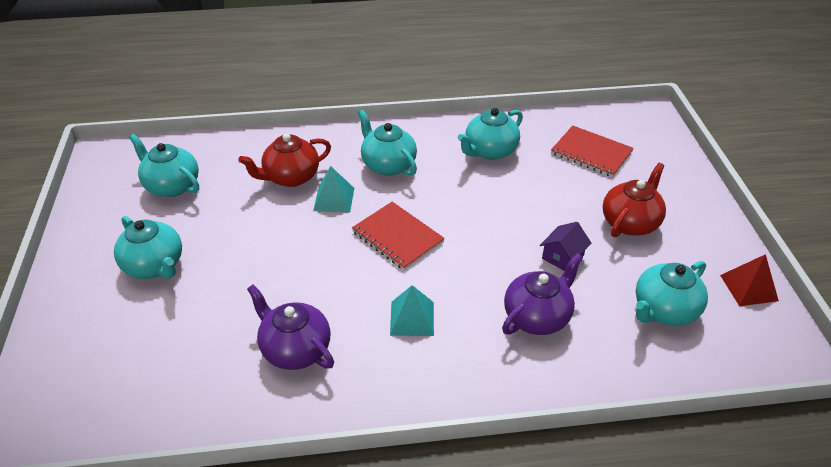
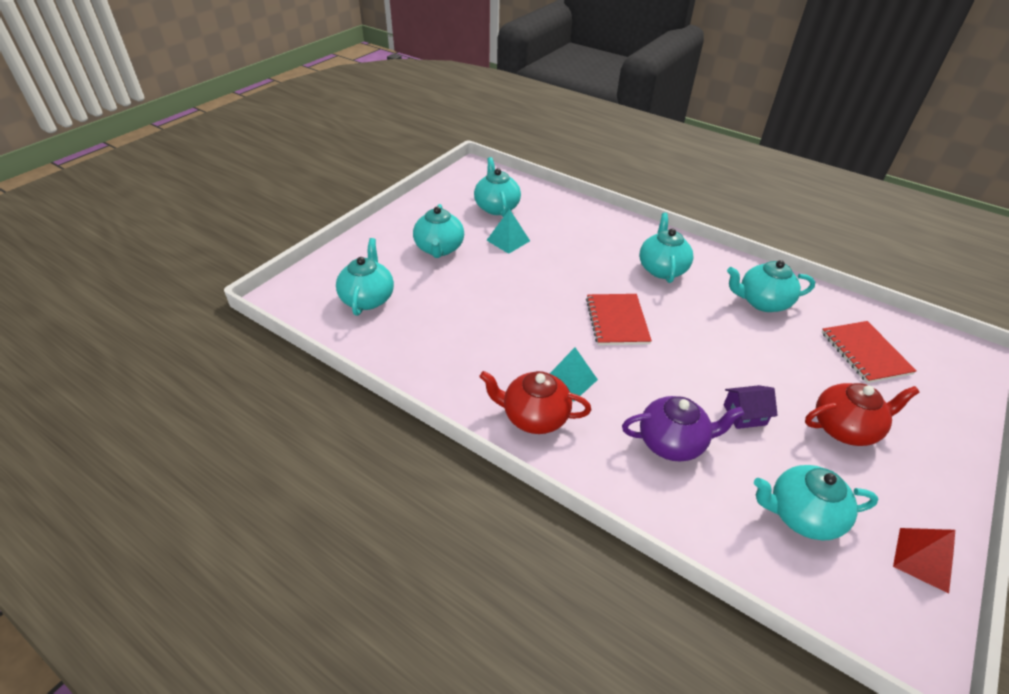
camera: 40 degrees right, 0 degrees up
red teapot [238,134,331,187] -> red teapot moved to [479,371,591,434]
purple teapot [247,285,334,370] -> none
turquoise pyramid [313,166,354,213] -> turquoise pyramid moved to [487,209,530,254]
none -> turquoise teapot [336,238,394,316]

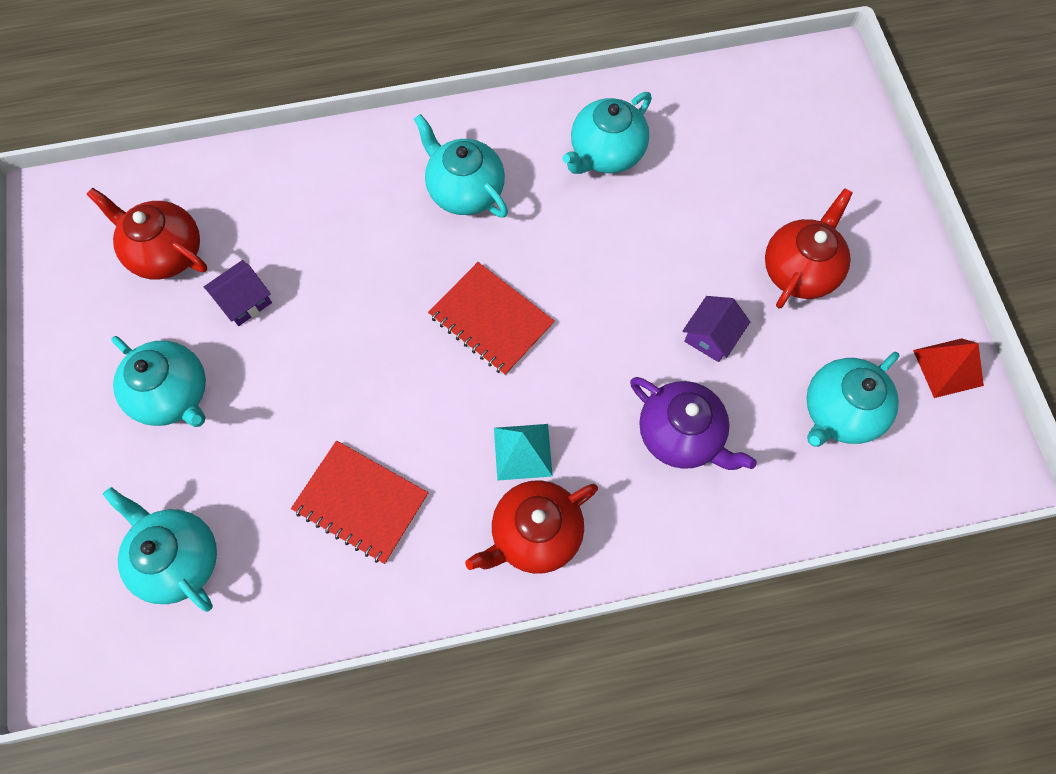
camera: 45 degrees left, 25 degrees up
turquoise teapot [474,157,521,217] -> red teapot [86,188,207,280]
turquoise pyramid [487,209,530,254] -> purple house [204,260,272,326]
purple teapot [622,396,744,462] -> purple teapot turned 90 degrees clockwise [630,377,757,470]
red notebook [822,321,917,383] -> red notebook moved to [291,441,428,564]

